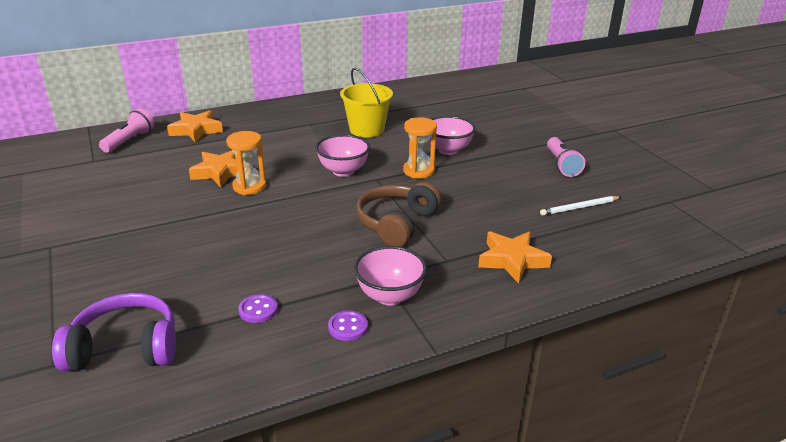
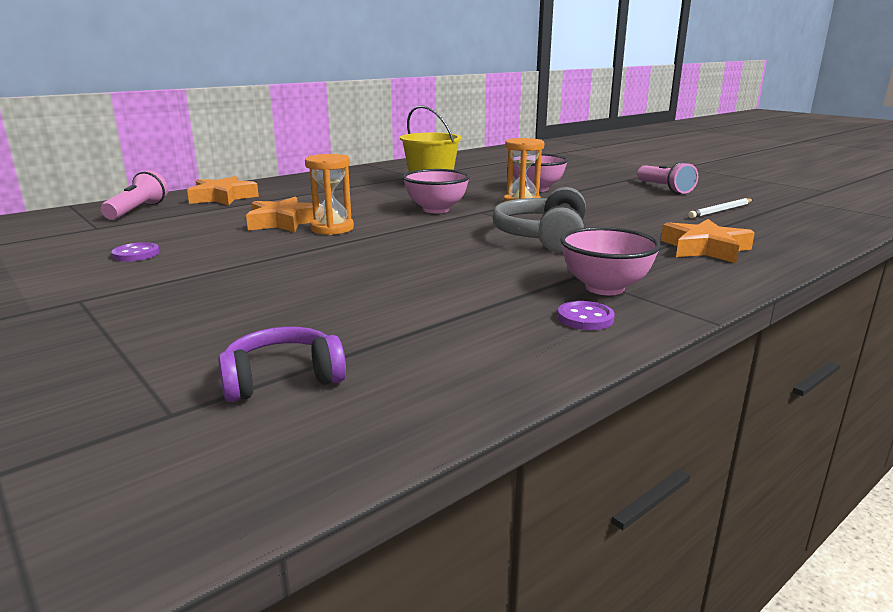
camera: 15 degrees left, 10 degrees down
purple headphones [52,293,176,372] -> purple headphones [218,327,346,402], size x0.67
purple button [238,294,278,323] -> purple button moved to [111,242,160,262]
brown headphones [356,182,442,247] -> grey headphones [493,187,586,253]

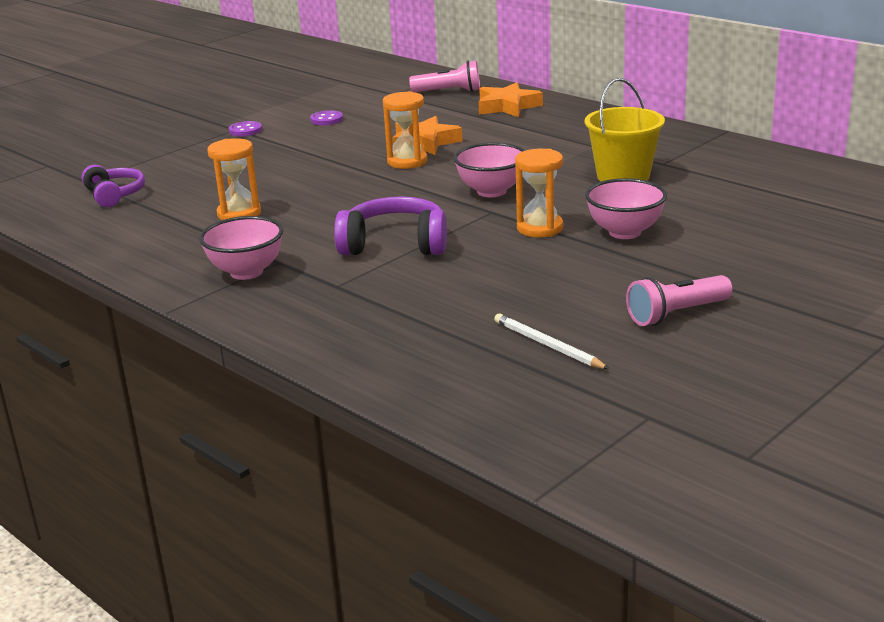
camera: 85 degrees right, 5 degrees up
grey headphones [493,187,586,253] -> purple headphones [334,196,447,255]
purple button [558,301,615,330] -> purple button moved to [229,121,262,136]
orange star [661,219,755,263] -> none
none -> orange hourglass [207,138,261,220]

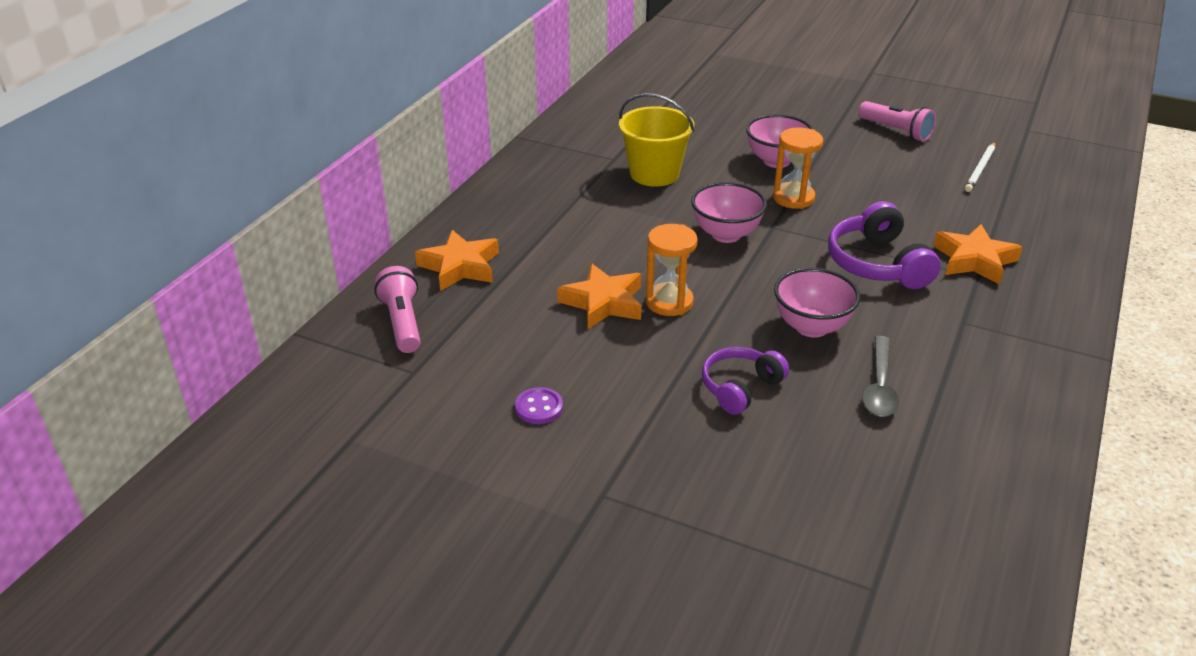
camera: 110 degrees left, 10 degrees up
purple headphones [82,165,145,207] -> purple headphones moved to [702,347,789,415]
pink bowl [199,216,283,280] -> pink bowl moved to [774,268,860,338]
orange hourglass [207,138,261,220] -> grey spoon [862,336,899,417]
purple button [229,121,262,136] -> none
none -> orange star [933,224,1022,285]

